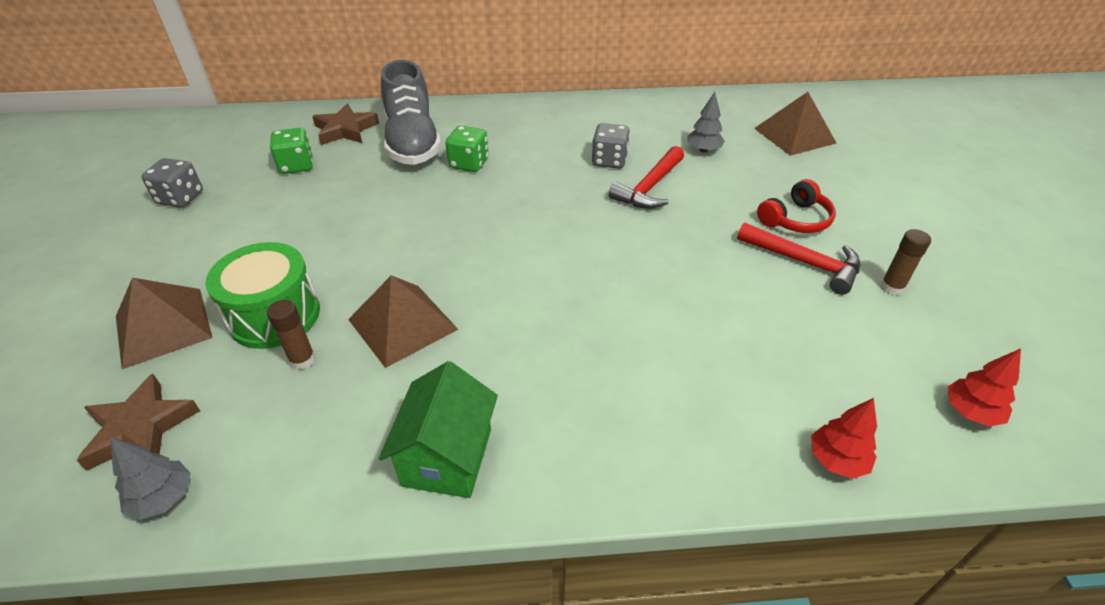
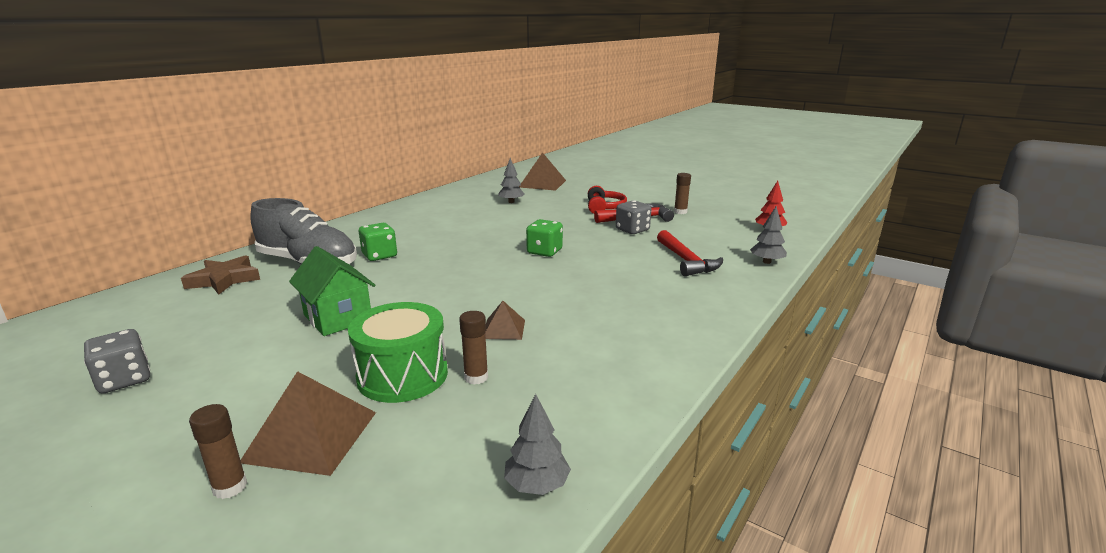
camera: 50 degrees left, 20 degrees down
brown star [76,374,200,471] -> none
green dice [270,128,313,174] -> green dice moved to [526,219,563,257]
brown pyramid [348,275,458,368] -> brown pyramid [485,301,525,340], size x0.56
green house [379,361,498,498] -> green house moved to [289,246,375,336]
grey dice [592,123,630,169] -> grey dice moved to [616,200,651,234]
red hammer [608,146,684,209] -> red hammer moved to [657,230,723,276]
red tree [811,398,877,479] -> grey tree [750,206,787,264]
none -> brown glue stick [189,404,247,499]

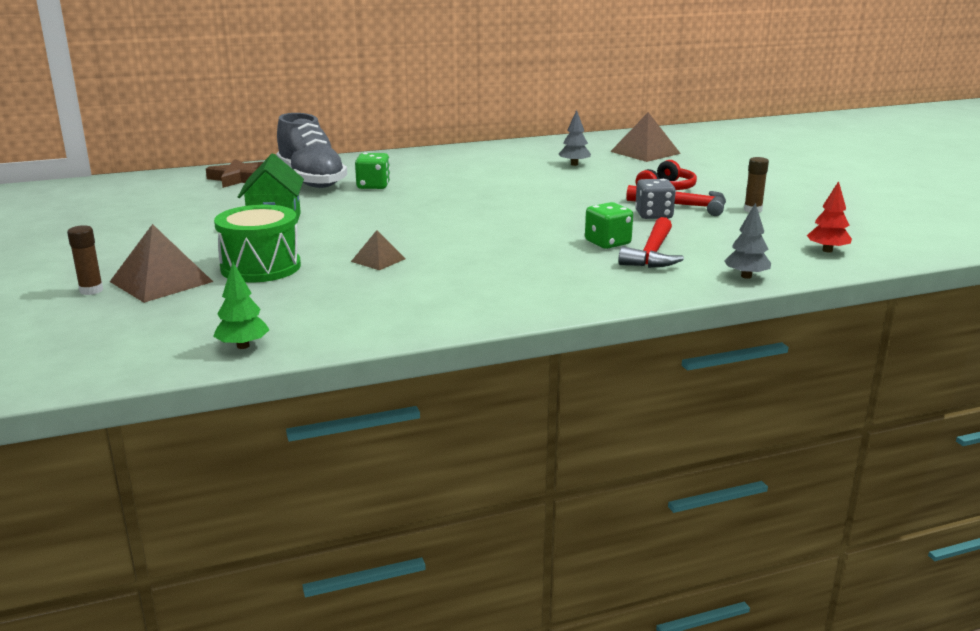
camera: 35 degrees right, 0 degrees up
grey dice [84,329,150,393] -> none
brown glue stick [459,311,488,385] -> none
grey tree [504,394,571,495] -> green tree [213,262,269,349]
green dice [526,219,563,257] -> green dice moved to [585,202,633,249]

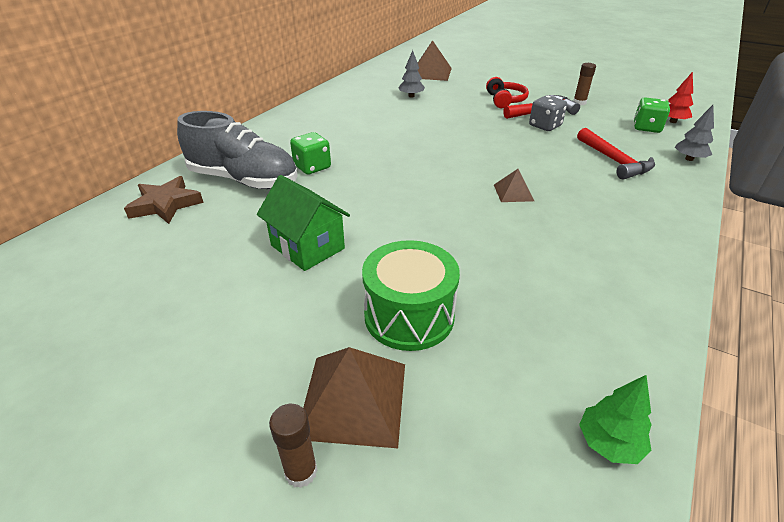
camera: 40 degrees left, 15 degrees up
brown pyramid [351,230,406,270] -> brown pyramid moved to [494,169,534,202]
green dice [585,202,633,249] -> green dice moved to [634,97,670,133]

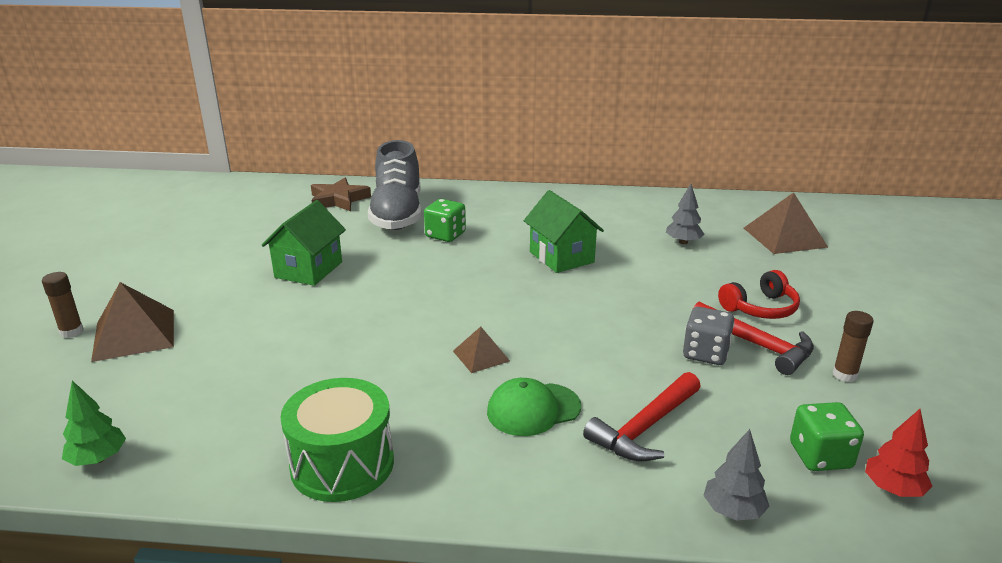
camera: 65 degrees right, 10 degrees down
green drum [362,240,460,351] -> green drum moved to [280,378,394,502]
none -> green cap [487,378,581,436]
none -> green house [524,190,604,273]

